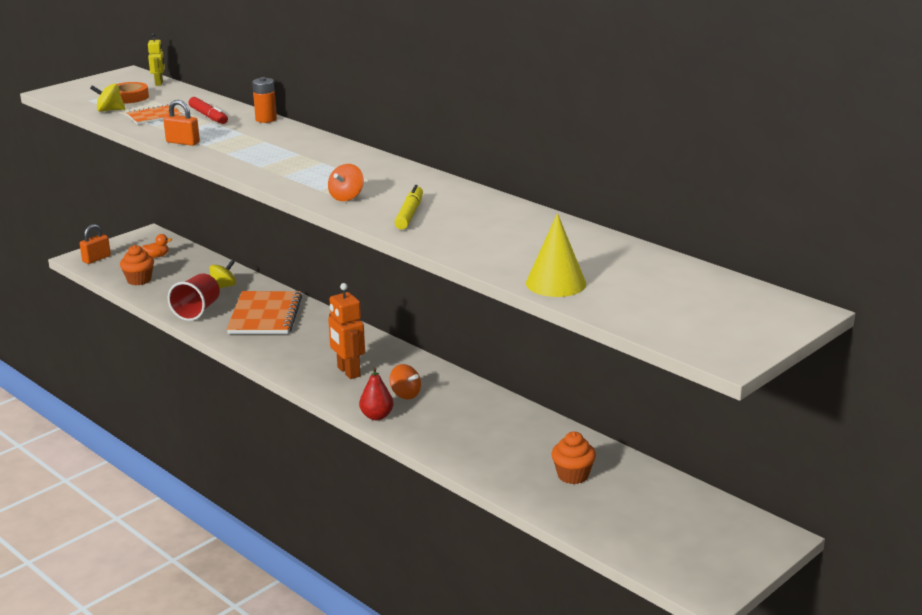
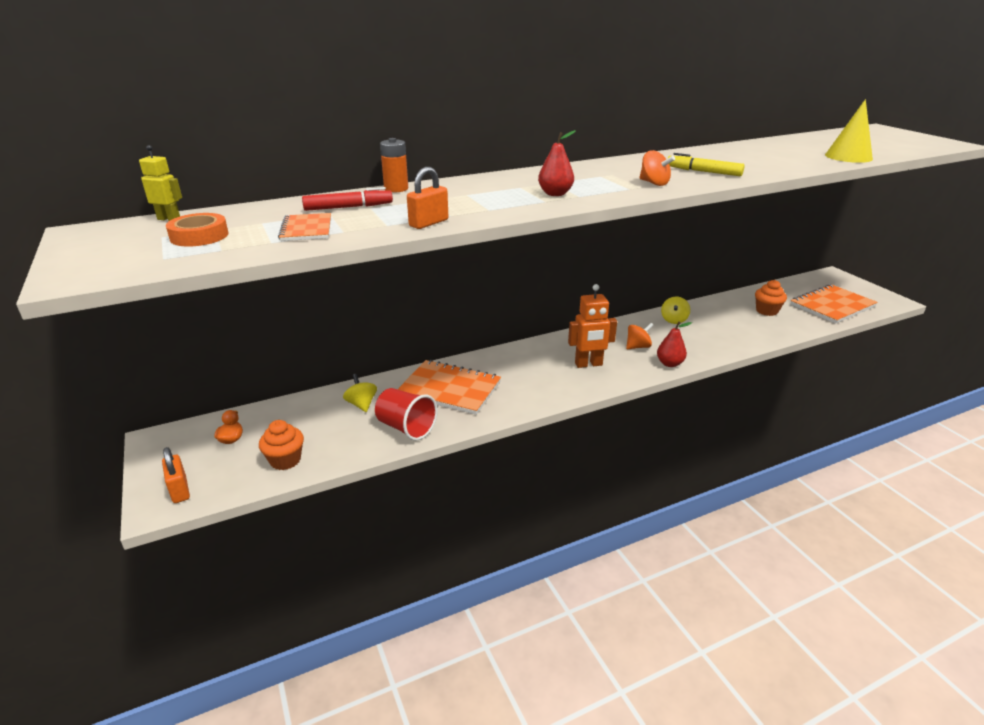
camera: 70 degrees left, 5 degrees up
yellow spinning top [90,84,125,112] -> yellow spinning top moved to [661,296,690,324]
none -> red pear [538,130,576,196]
none -> orange notebook [791,284,878,324]

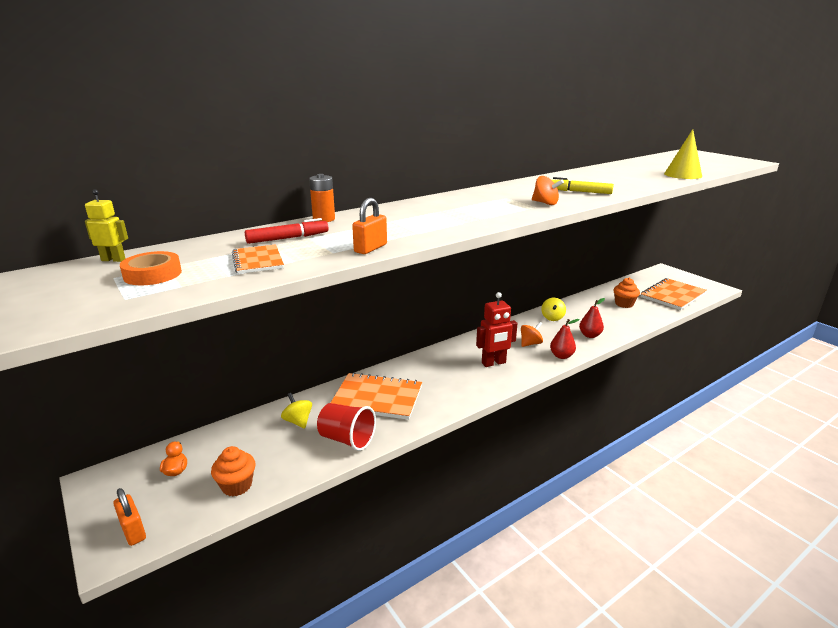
camera: 10 degrees left, 5 degrees down
red pear [538,130,576,196] -> red pear moved to [579,298,605,338]
orange robot [568,284,617,368] -> red robot [476,292,518,367]

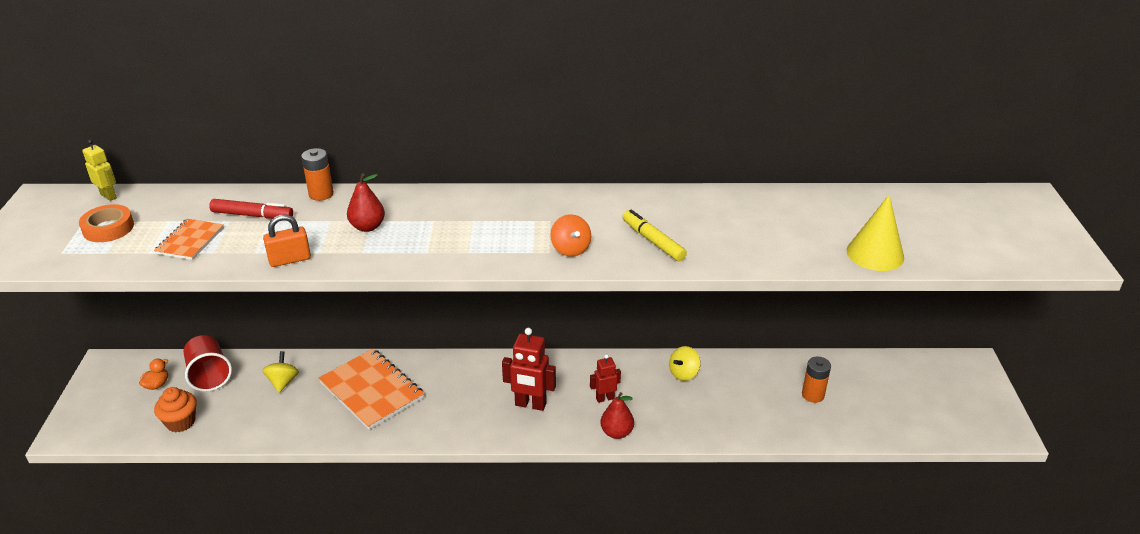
camera: 35 degrees right, 10 degrees up
orange padlock [113,488,146,546] -> none
red cup [317,403,376,451] -> red cup moved to [184,335,232,392]
orange spinning top [521,322,543,347] -> red robot [590,354,621,403]
red pear [579,298,605,338] -> red pear moved to [347,173,385,232]
orange cupcake [613,278,640,308] -> orange battery [802,357,831,403]
orange notebook [641,278,707,310] -> none

